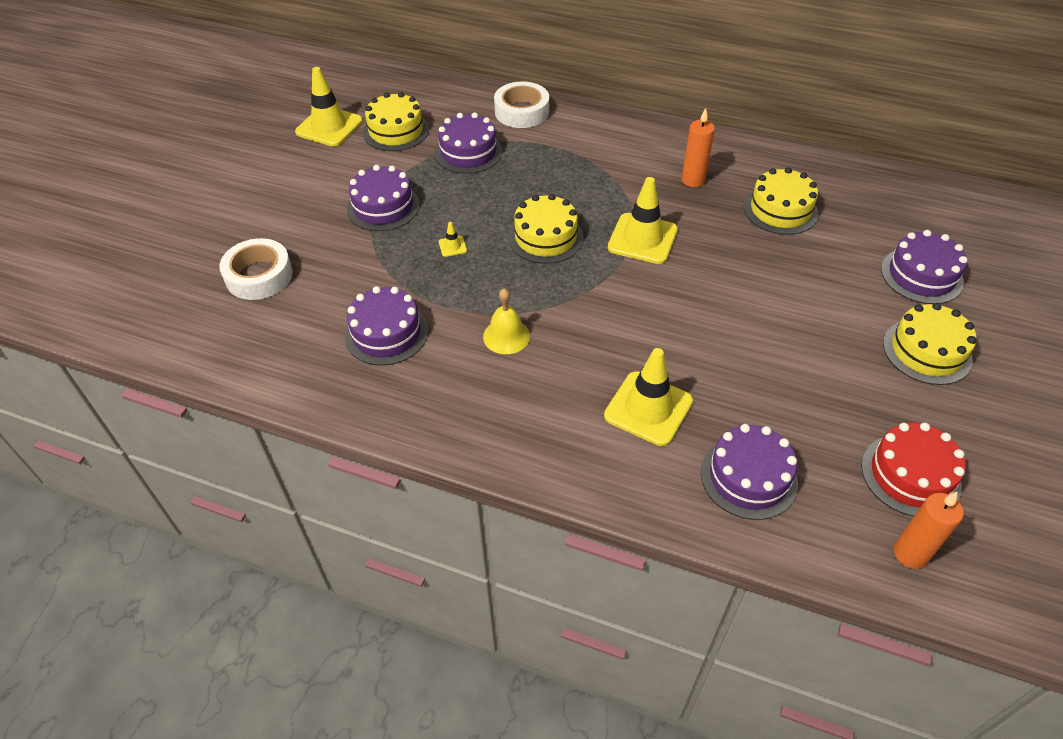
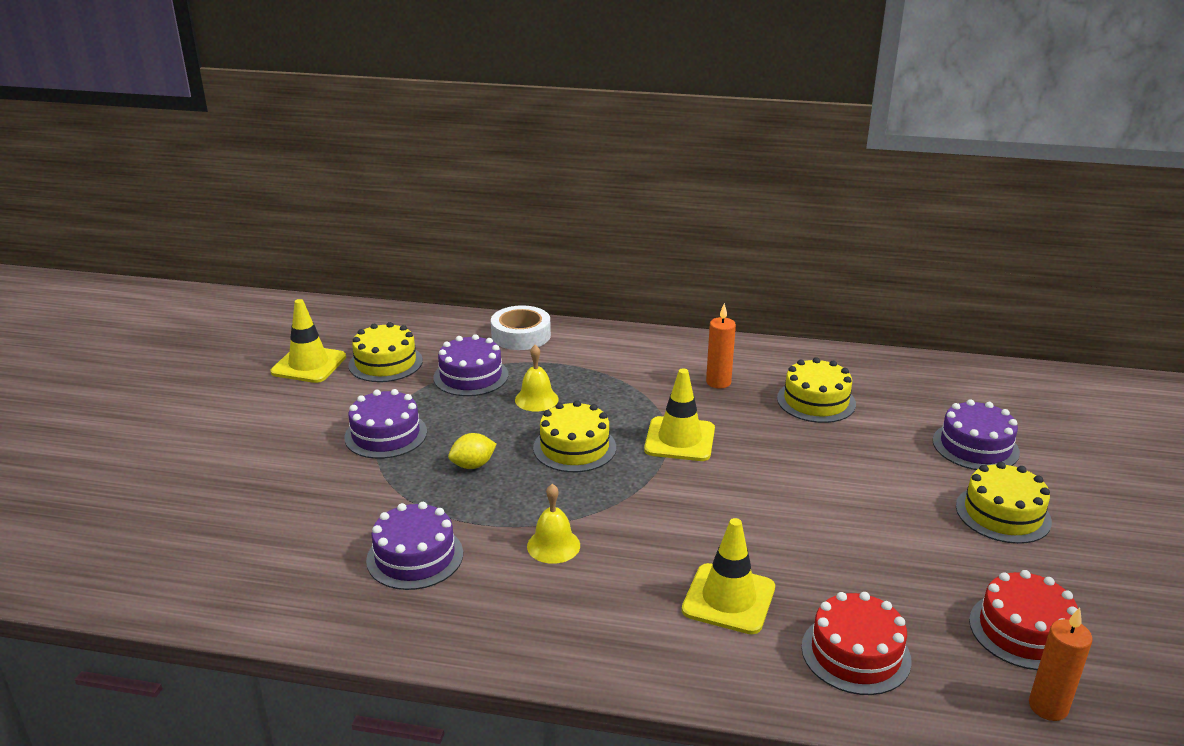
camera: 10 degrees left, 20 degrees down
white tape [220,238,293,300] -> none
yellow traffic cone [439,222,467,257] -> yellow lemon [448,433,497,469]
purple cake [701,424,798,520] -> red cake [802,592,911,695]
none -> yellow bell [515,345,559,411]

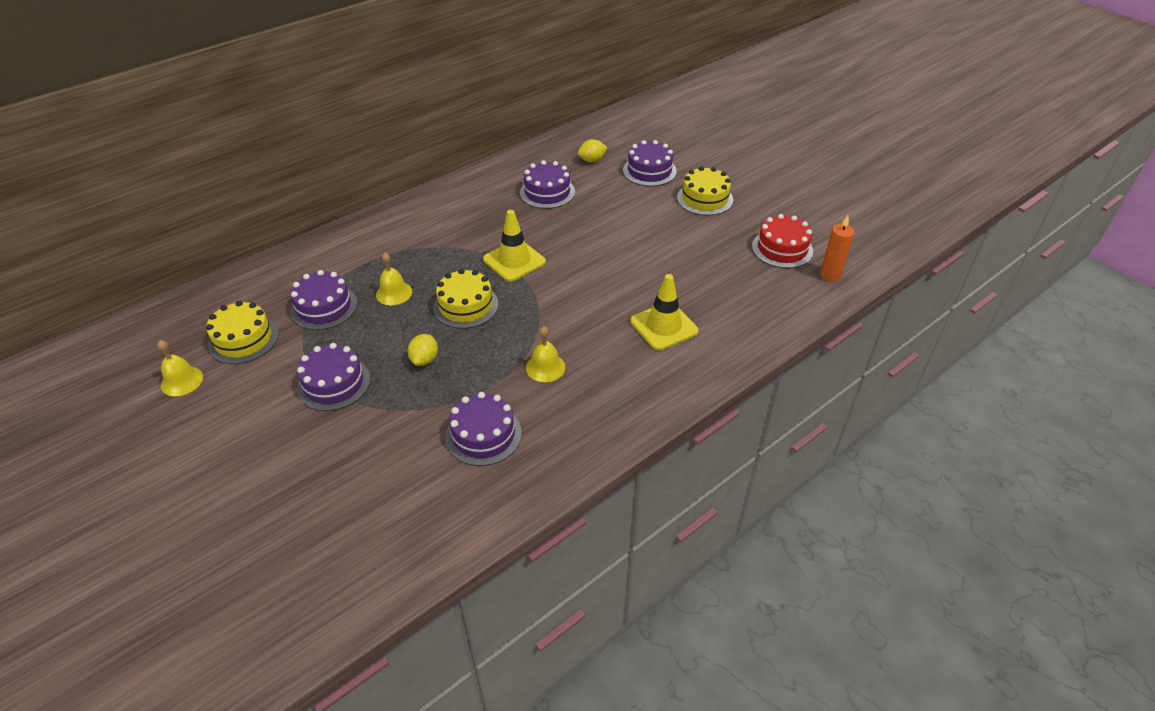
camera: 50 degrees left, 15 degrees up
yellow traffic cone [271,299,346,383] -> yellow bell [157,340,203,396]
white tape [491,305,551,350] -> none
orange candle [706,303,736,388] -> none
yellow cake [777,357,856,423] -> purple cake [520,160,575,209]
red cake [802,592,911,695] -> none
none -> yellow lemon [578,139,607,162]

